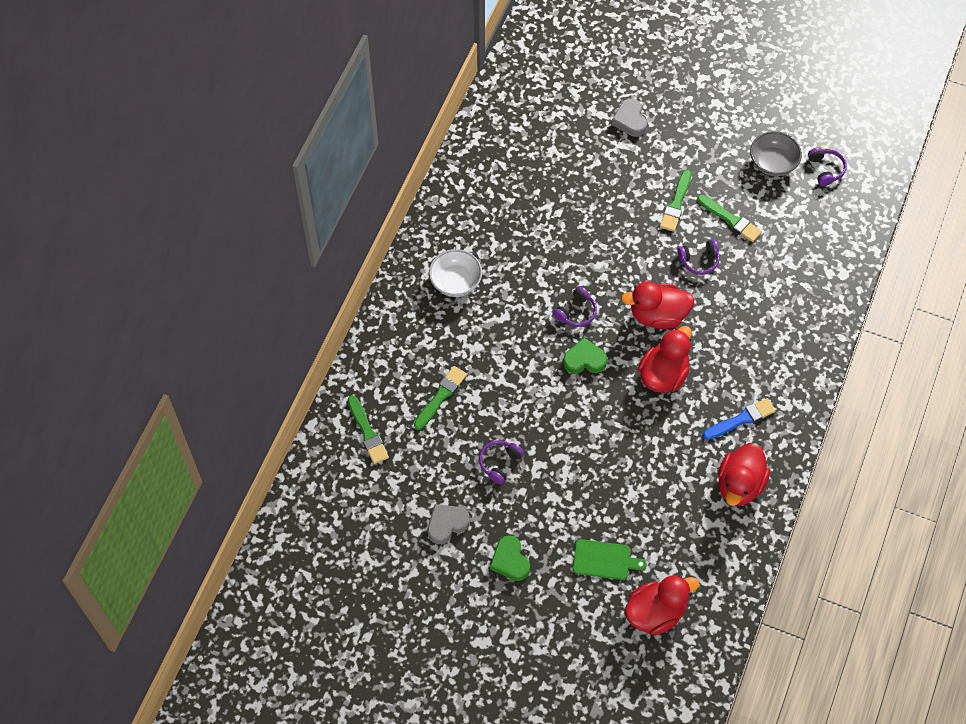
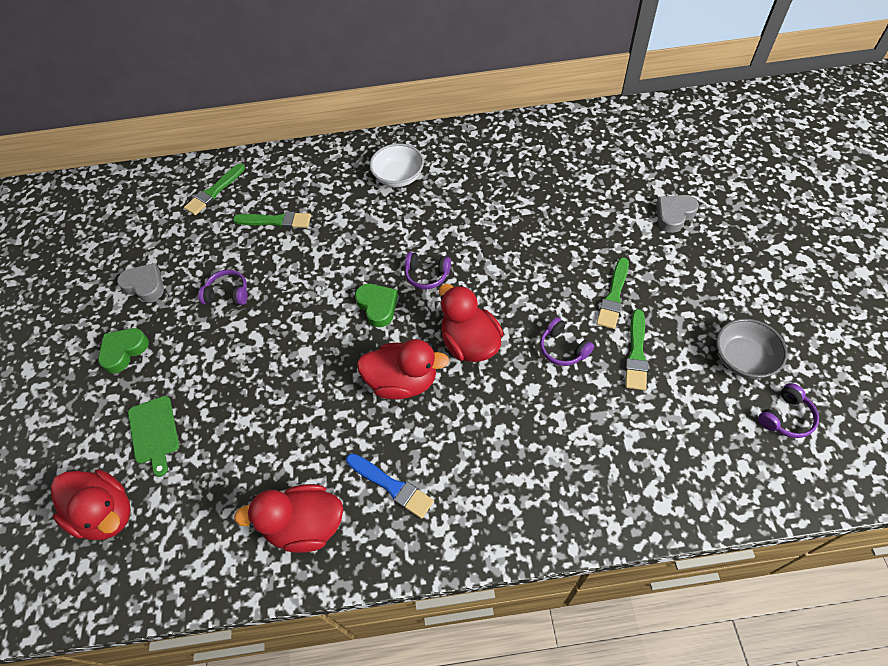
camera: 65 degrees right, 5 degrees down
green brush [660,170,691,232] -> green brush turned 60 degrees counterclockwise [596,257,629,329]

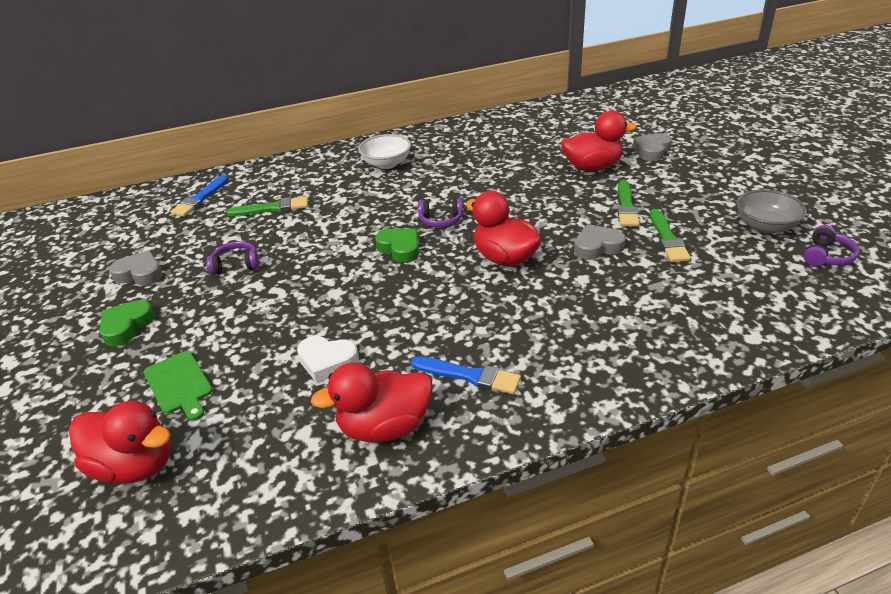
camera: 15 degrees left, 20 degrees down
green brush [184,164,245,215] -> blue brush [171,175,228,217]
red duck [357,339,449,399] -> red duck moved to [561,110,637,171]
purple headphones [540,317,594,366] -> grey heart [574,224,626,260]
none -> white heart [297,336,359,383]

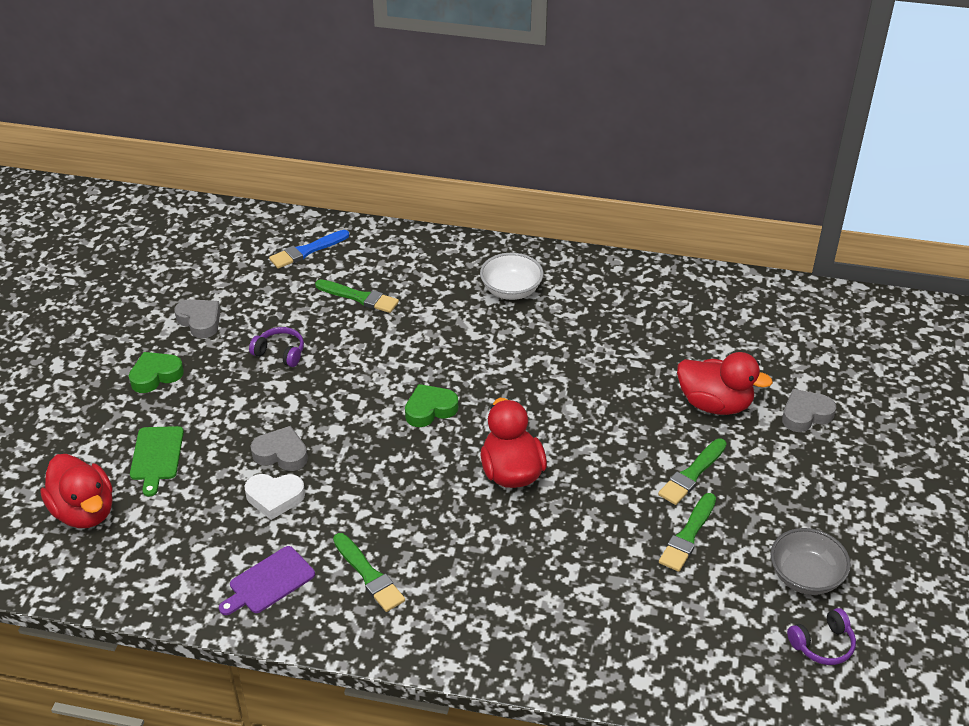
camera: 30 degrees right, 5 degrees up
white heart [297,336,359,383] -> white heart turned 45 degrees counterclockwise [245,474,305,520]
red duck [311,362,433,442] -> purple cutting board [219,546,315,615]
green heart [375,228,419,263] -> green heart turned 105 degrees counterclockwise [405,384,458,427]
blue brush [411,356,521,394] -> green brush [333,533,405,612]
purple headphones [418,198,463,228] -> none
grey heart [574,224,626,260] -> grey heart moved to [250,426,308,471]

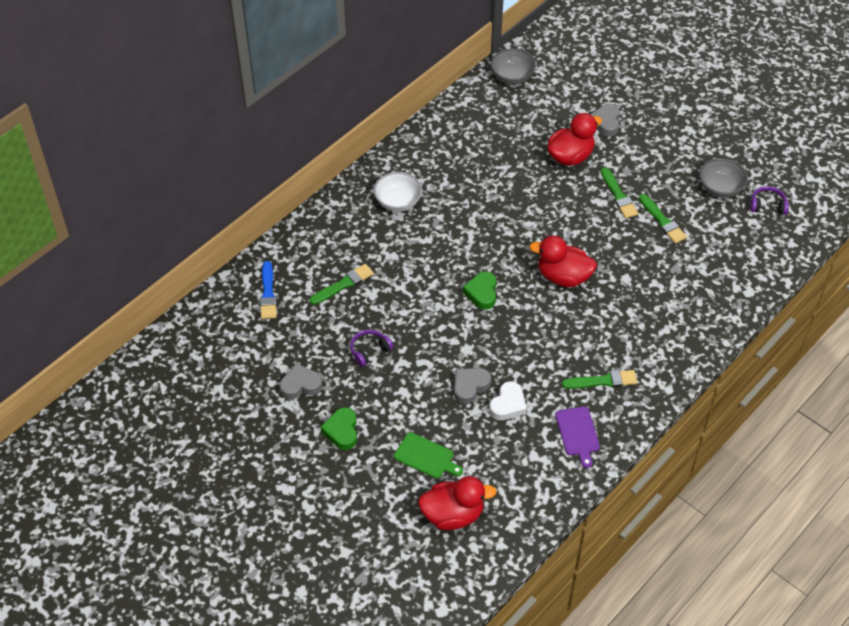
camera: 60 degrees left, 10 degrees up
purple headphones [787,608,856,665] -> purple headphones turned 90 degrees counterclockwise [750,186,789,215]
none -> grey bowl [491,49,536,84]

